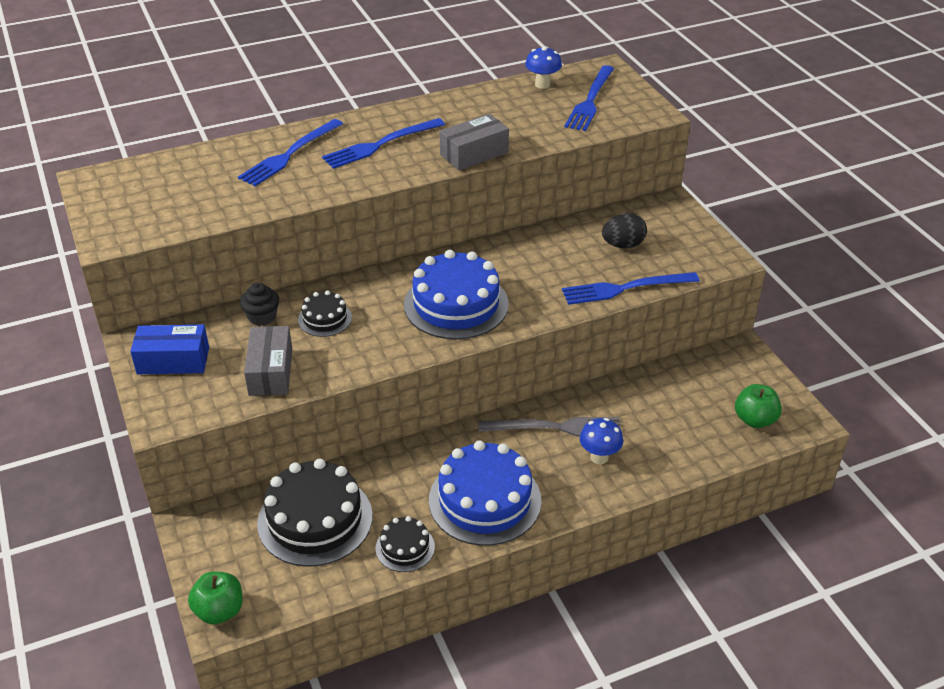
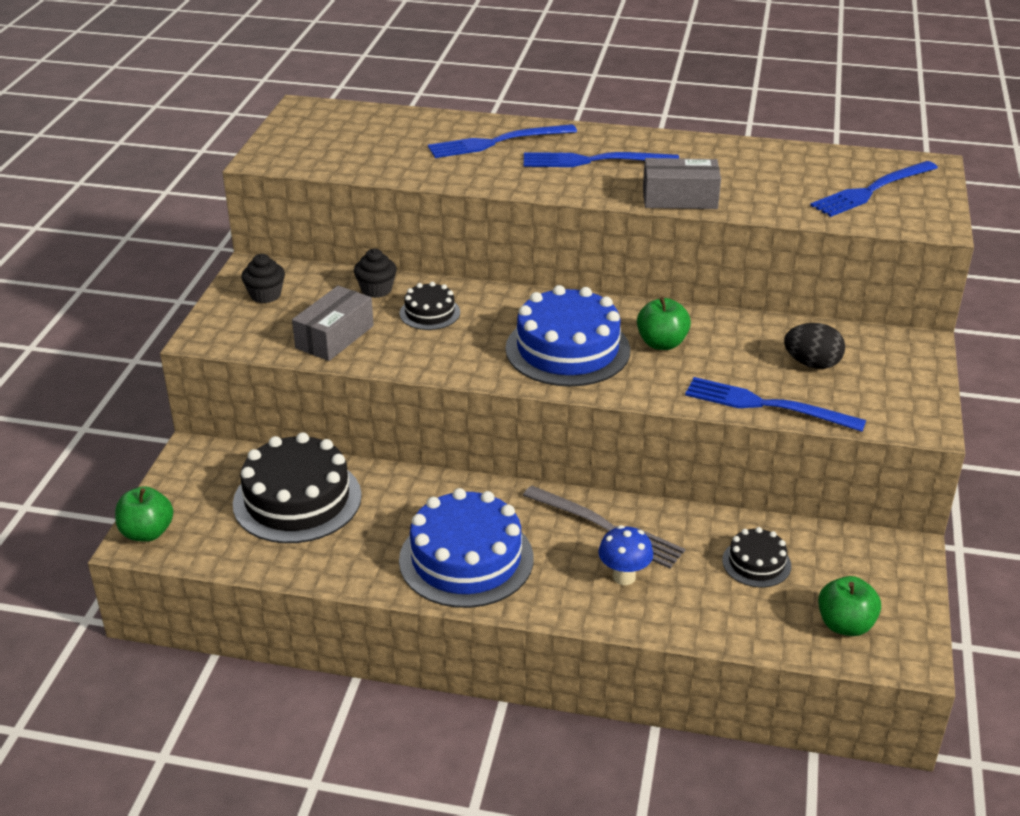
camera: 35 degrees right, 5 degrees down
blue box [130,324,209,374] -> black cupcake [241,254,285,303]
black cake [376,516,435,572] -> black cake moved to [722,527,791,587]
blue mushroom [525,46,562,89] -> none
none -> green apple [637,297,691,350]

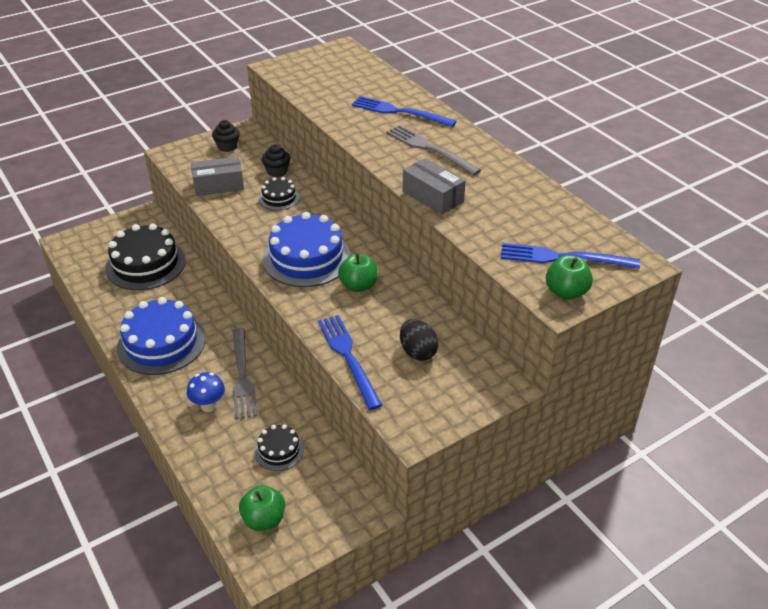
camera: 45 degrees right, 5 degrees up
green apple [115,486,173,542] -> green apple moved to [546,255,593,300]
blue fork [524,152,679,167] -> grey fork [386,125,481,175]

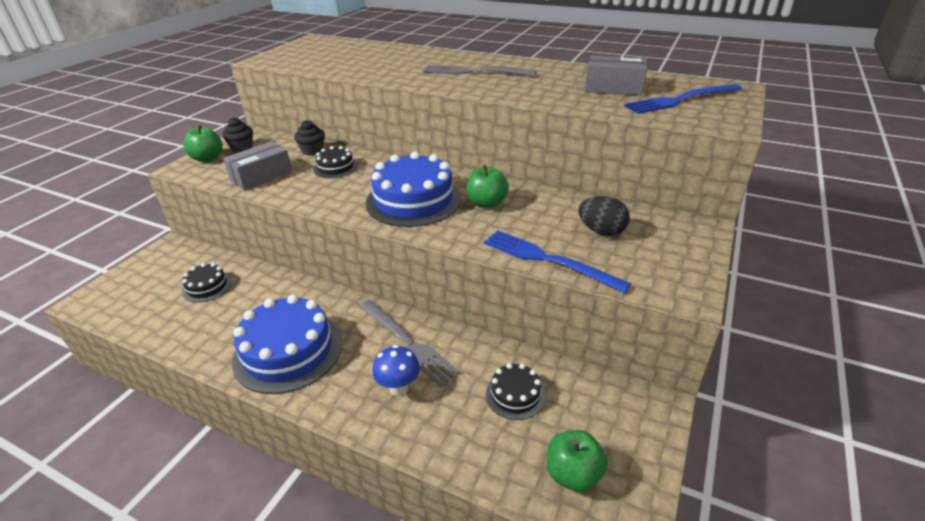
camera: 30 degrees left, 5 degrees down
black cake [105,223,186,290] -> black cake [182,263,232,303], size x0.51
blue fork [352,96,457,127] -> none
grey box [403,158,466,215] -> grey box moved to [585,56,648,95]
green apple [546,255,593,300] -> green apple moved to [183,125,223,162]

